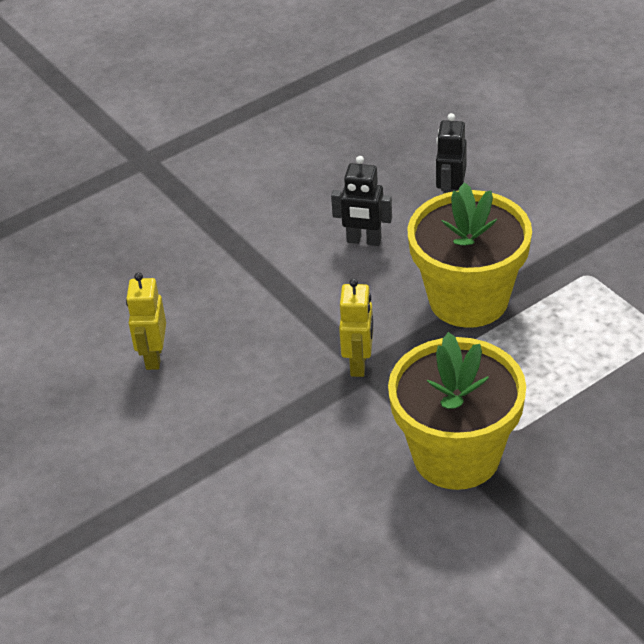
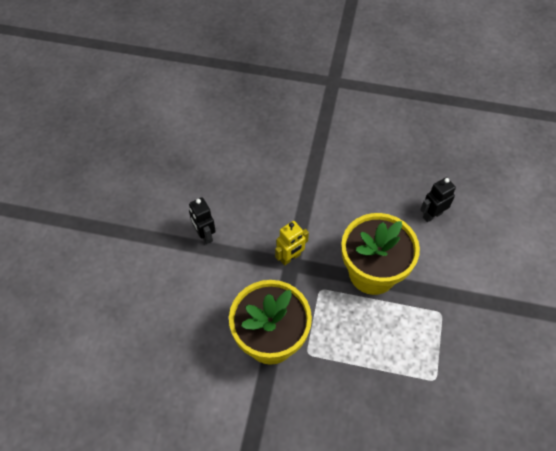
camera: 45 degrees right, 15 degrees up
yellow robot [126,272,166,370] -> none
black robot [331,156,392,246] -> black robot moved to [189,197,216,244]

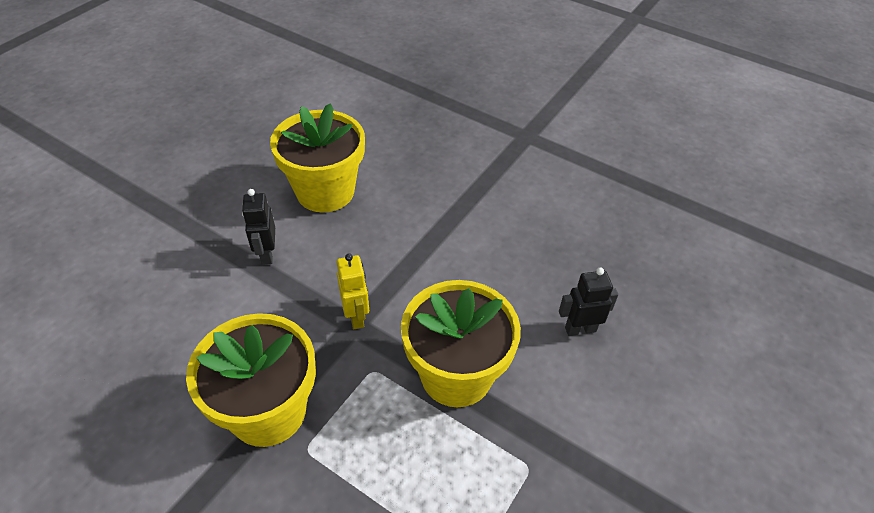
camera: 20 degrees right, 10 degrees down
yellow robot [275,221,309,266] -> yellow robot turned 90 degrees counterclockwise [337,253,369,329]
none -> yellow flower pot [270,103,365,212]

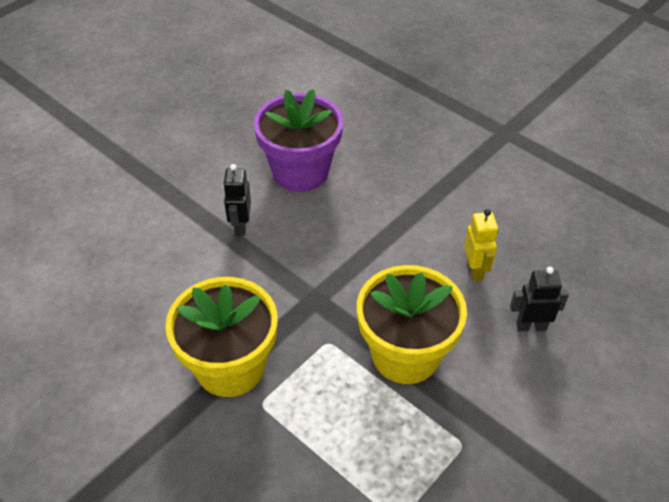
camera: 10 degrees right, 0 degrees up
yellow flower pot [270,103,365,212] -> purple flower pot [254,89,343,192]
yellow robot [337,253,369,329] -> yellow robot moved to [464,209,498,281]

